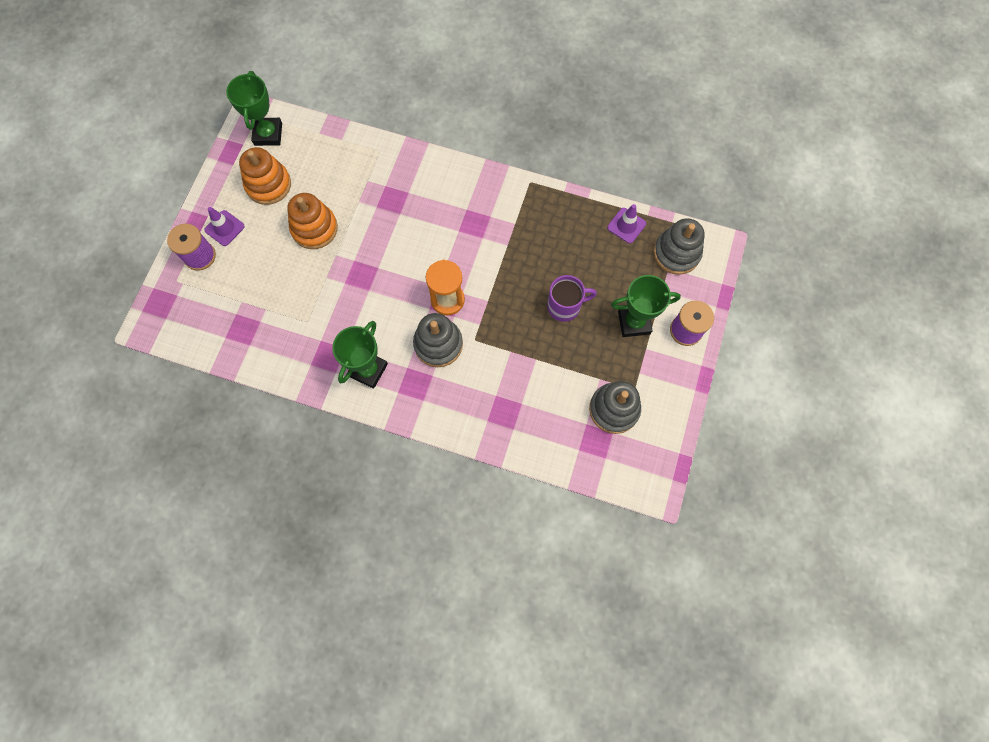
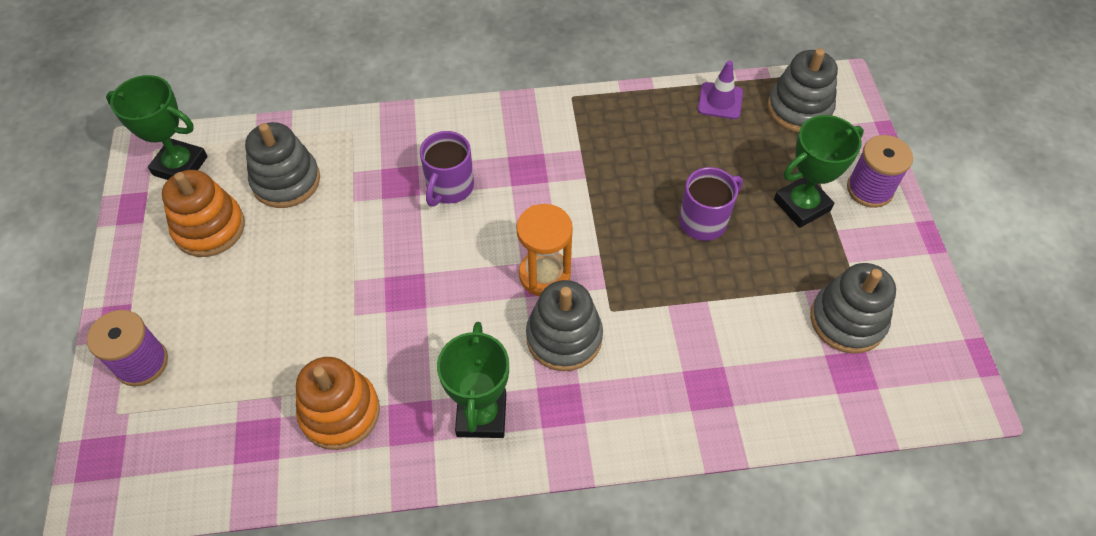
camera: 25 degrees left, 15 degrees down
purple traffic cone [204,207,245,246] -> none
green trophy [226,71,282,146] -> green trophy turned 45 degrees counterclockwise [106,75,208,180]
orange stacking toy [287,193,338,249] -> orange stacking toy moved to [296,357,380,450]
none -> grey stacking toy [245,122,320,208]
none -> purple mug [420,131,474,207]

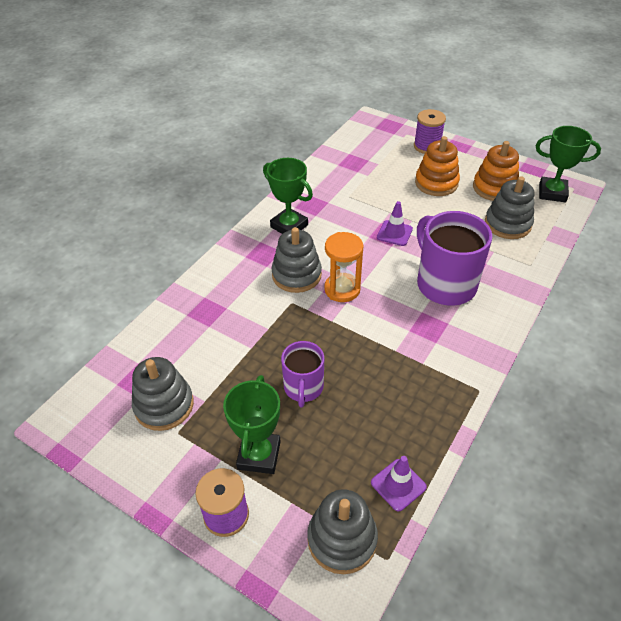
camera: 130 degrees right, 10 degrees down
green trophy [106,75,208,180] -> green trophy turned 45 degrees clockwise [536,126,601,202]
orange stacking toy [296,357,380,450] -> orange stacking toy moved to [415,136,460,196]
purple mug [420,131,474,207] -> purple mug [417,211,492,306], size x1.71
none -> purple traffic cone [377,201,413,246]

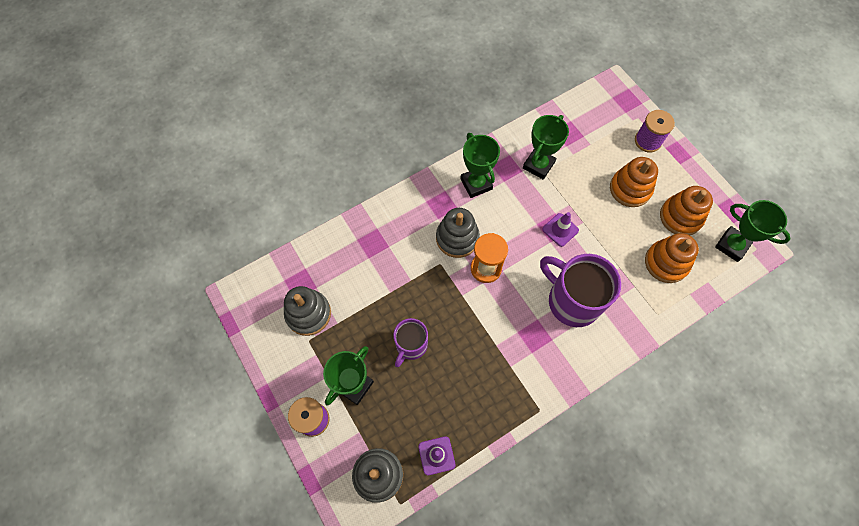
camera: 25 degrees right, 20 degrees up
purple mug [417,211,492,306] -> purple mug turned 45 degrees counterclockwise [540,254,621,327]
grey stacking toy [485,176,535,239] -> orange stacking toy [645,233,699,283]
none -> green trophy [523,115,569,180]

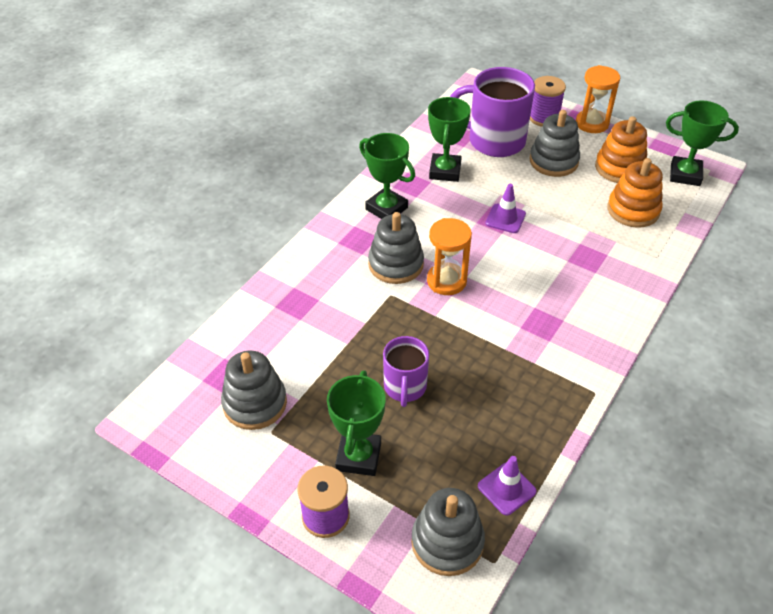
camera: 25 degrees left, 20 degrees down
purple mug [540,254,621,327] -> purple mug moved to [450,67,535,157]
orange stacking toy [610,157,658,207] -> grey stacking toy [529,110,580,177]
none -> orange hourglass [576,65,620,133]

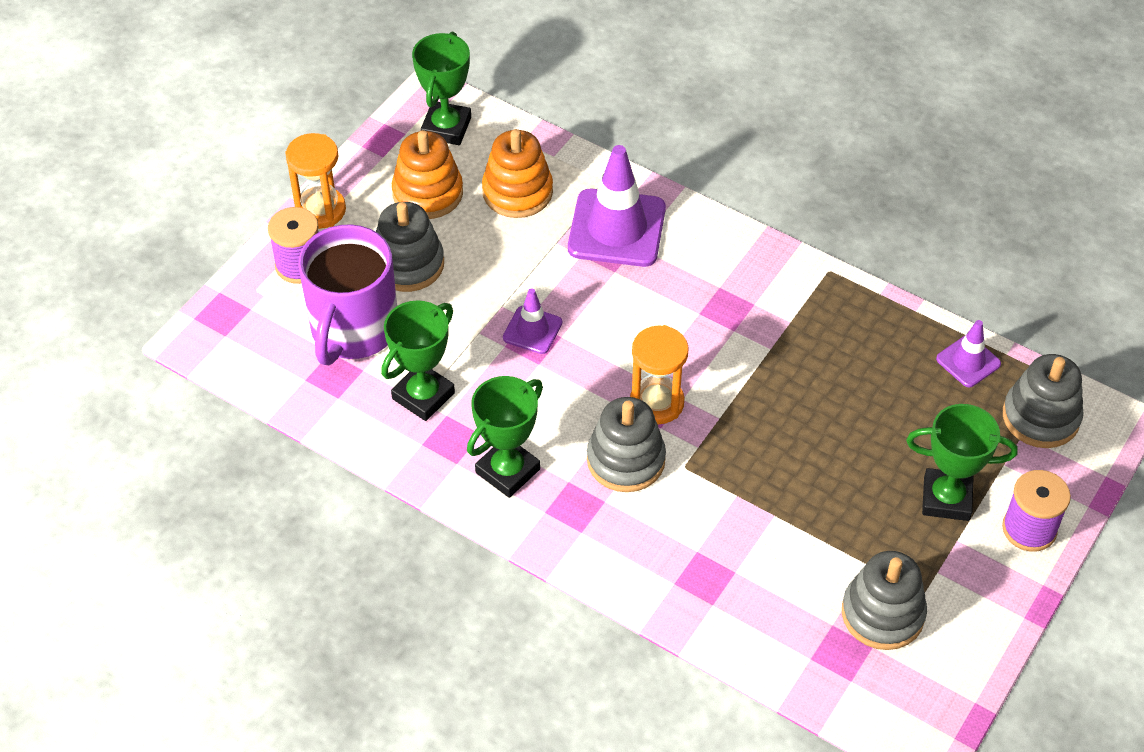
camera: 90 degrees left, 5 degrees up
purple mug [383,336,429,407] -> none
green trophy [428,97,471,182] -> green trophy turned 60 degrees counterclockwise [381,300,455,421]
none -> purple traffic cone [568,145,666,267]

